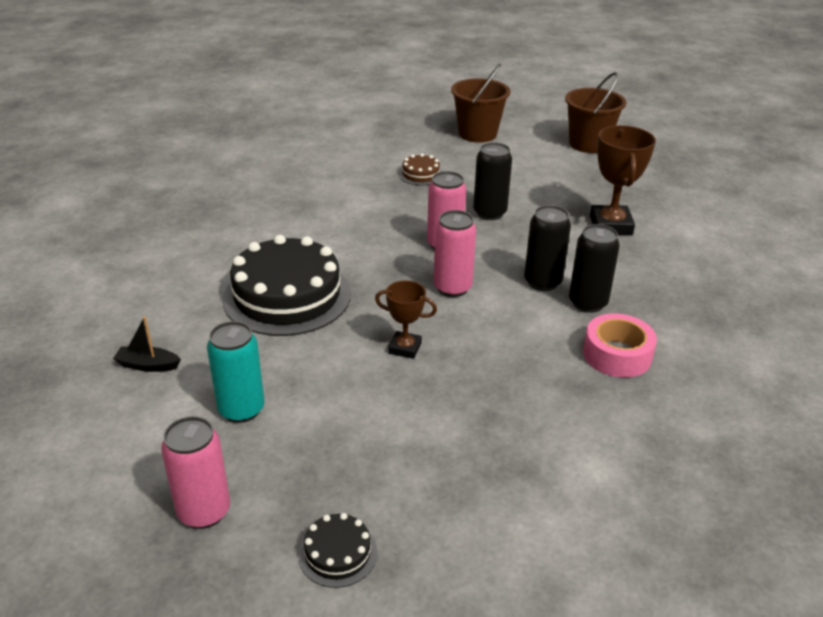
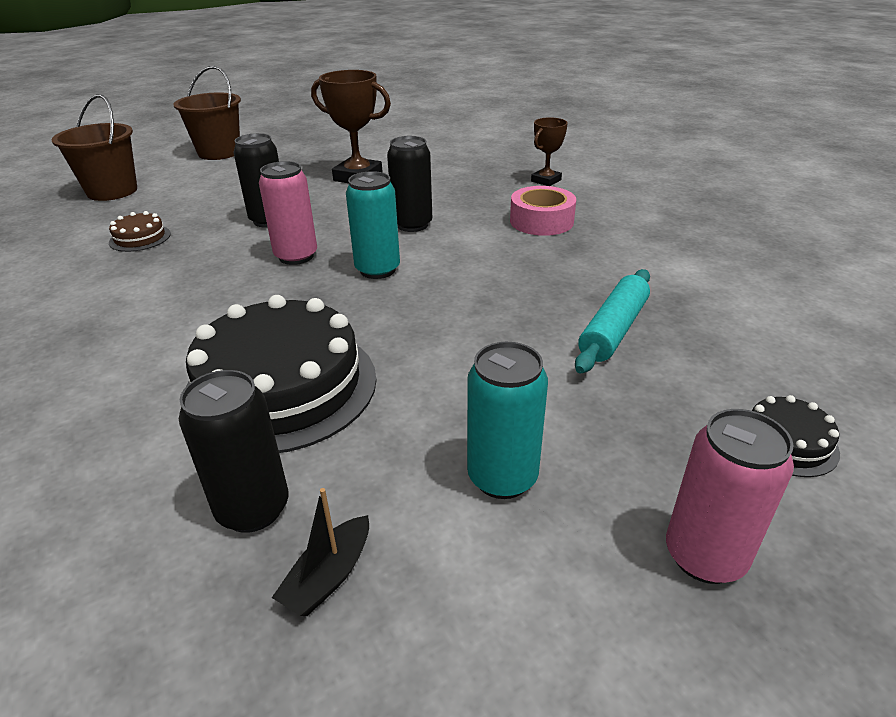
camera: 65 degrees left, 0 degrees up
brown trophy [375,280,437,359] -> brown trophy moved to [531,117,568,186]
pink can [433,210,476,297] -> turquoise can [346,171,400,279]
black can [569,224,620,313] -> black can moved to [179,370,288,533]
none -> turquoise rolling pin [575,269,650,373]

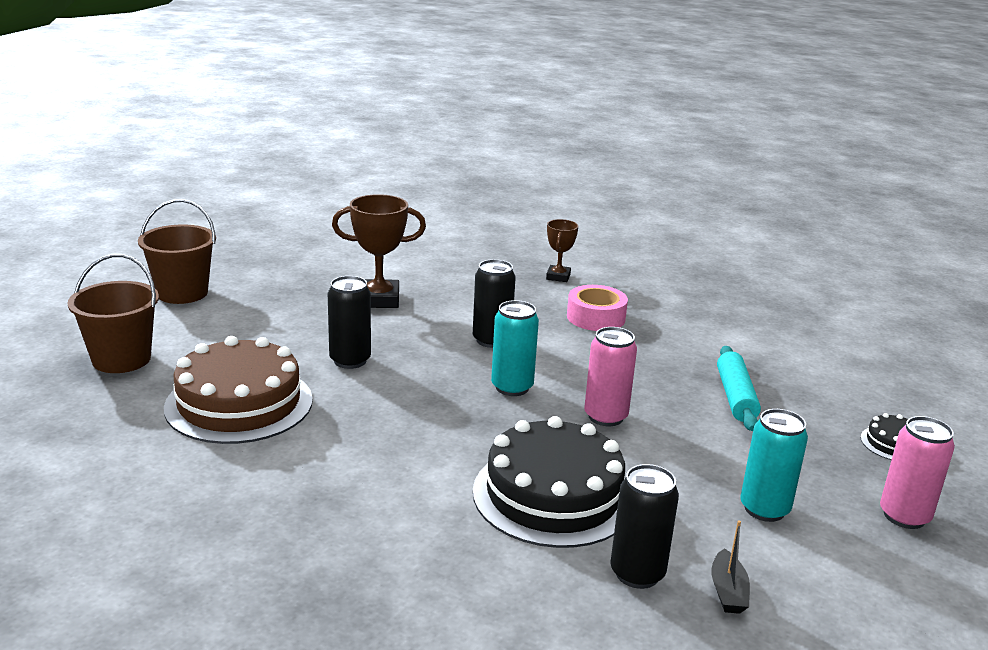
camera: 30 degrees left, 10 degrees down
brown cake [109,211,171,252] -> brown cake [164,336,313,444], size x2.28
pink can [259,161,317,265] -> pink can moved to [584,327,637,426]

